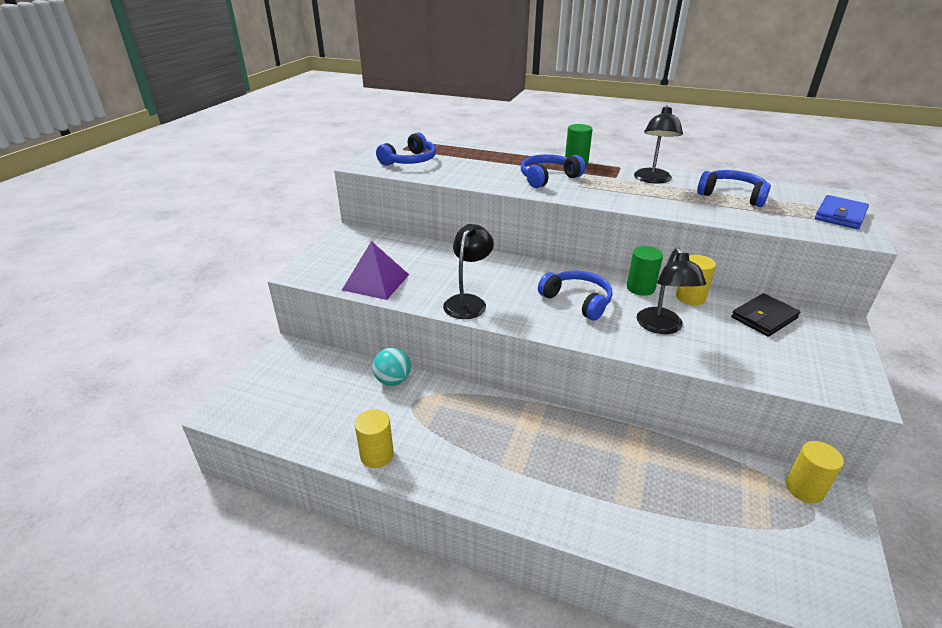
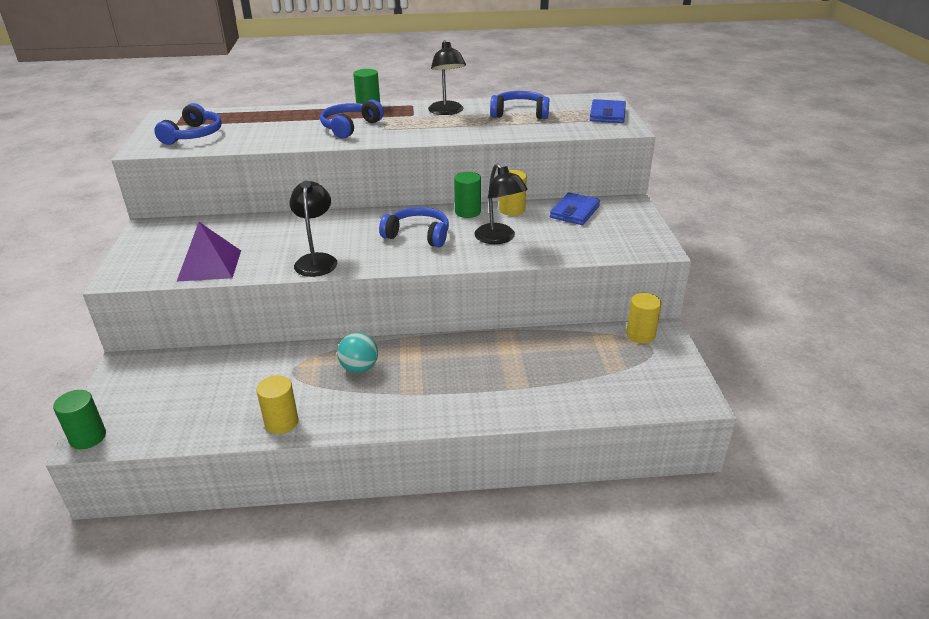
camera: 25 degrees left, 0 degrees up
turquoise ball [372,348,411,386] -> turquoise ball moved to [337,333,378,373]
black wallet [731,293,800,337] -> blue wallet [550,192,600,225]
none -> green cylinder [53,390,106,449]

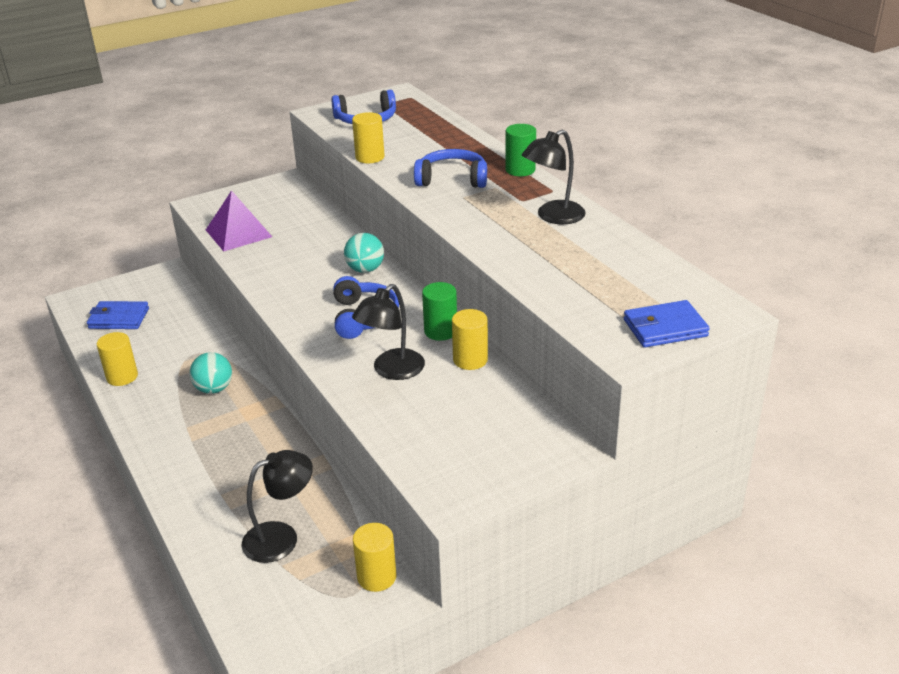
camera: 65 degrees right, 0 degrees up
green cylinder [53,390,106,449] -> none
black lamp [289,181,337,277] -> black lamp moved to [242,450,313,563]
blue headphones [490,91,549,119] -> none
blue wallet [550,192,600,225] -> blue wallet moved to [87,301,149,329]
none -> turquoise ball [344,233,384,273]
none -> yellow cylinder [352,112,385,163]

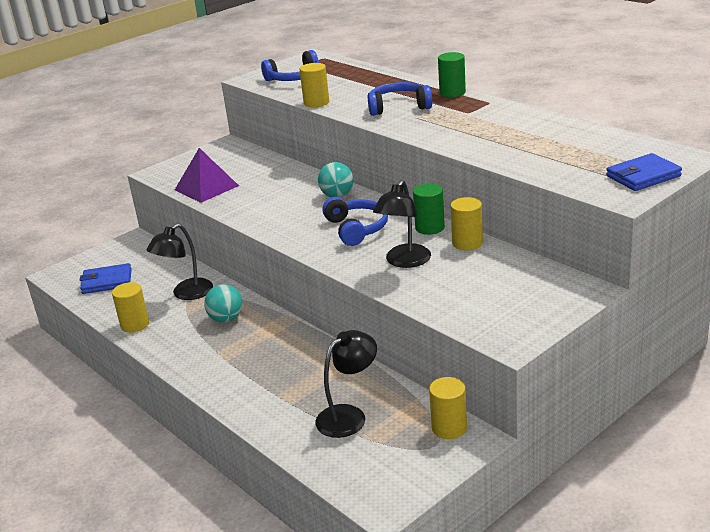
camera: 10 degrees left, 5 degrees down
black lamp [522,129,586,224] -> black lamp moved to [146,224,213,300]

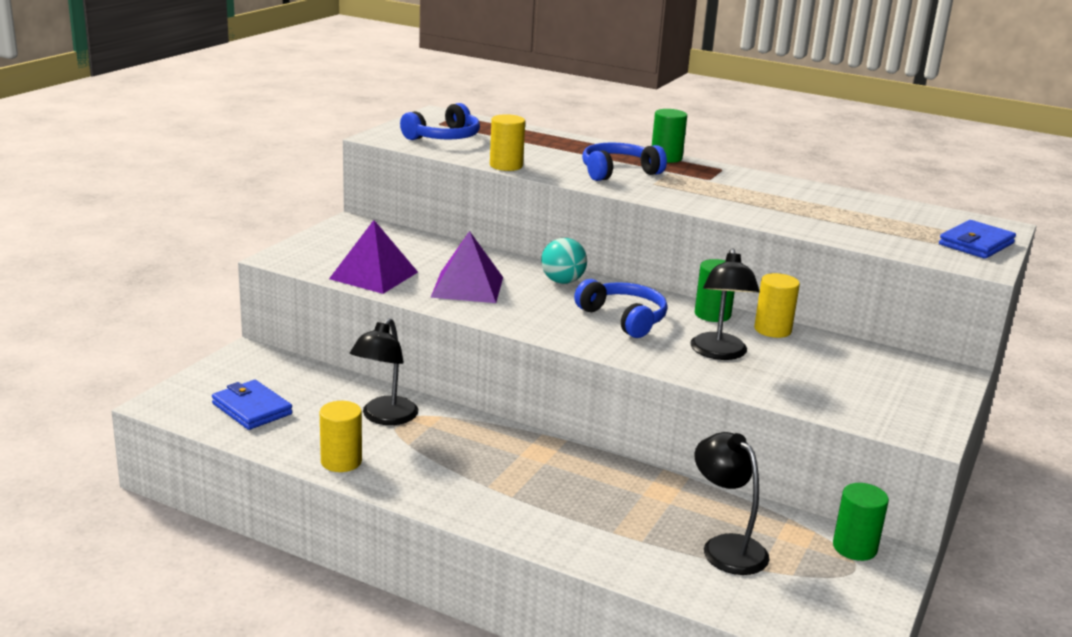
camera: 25 degrees left, 5 degrees down
blue wallet [80,263,132,294] -> blue wallet turned 75 degrees clockwise [212,380,292,430]
turquoise ball [204,284,243,322] -> none
black lamp [315,330,377,438] -> black lamp turned 60 degrees counterclockwise [694,432,770,575]
yellow cylinder [429,377,467,439] -> green cylinder [833,483,889,561]
none -> purple pyramid [430,231,503,303]

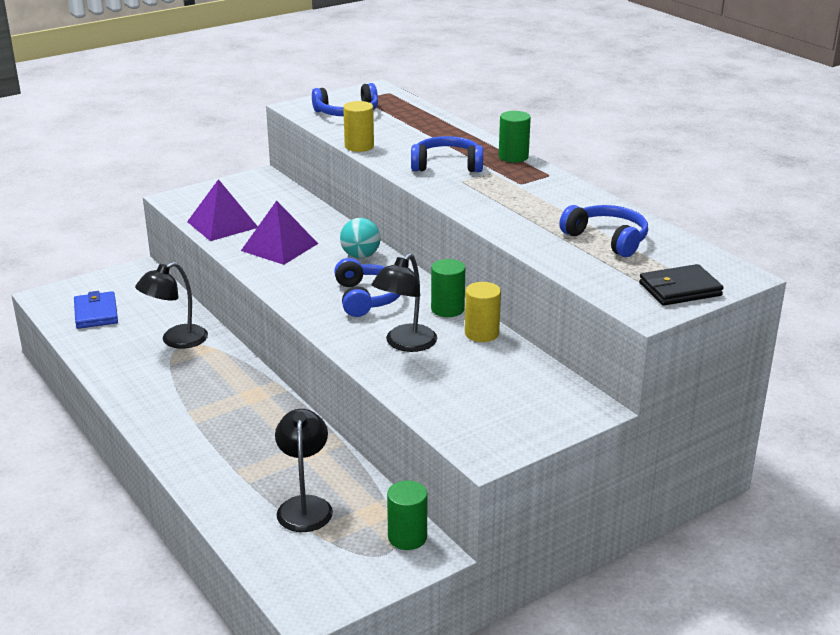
camera: 30 degrees right, 5 degrees up
yellow cylinder [320,401,362,472] -> none
blue wallet [939,220,1016,259] -> black wallet [639,264,724,306]
none -> blue headphones [559,205,648,257]

